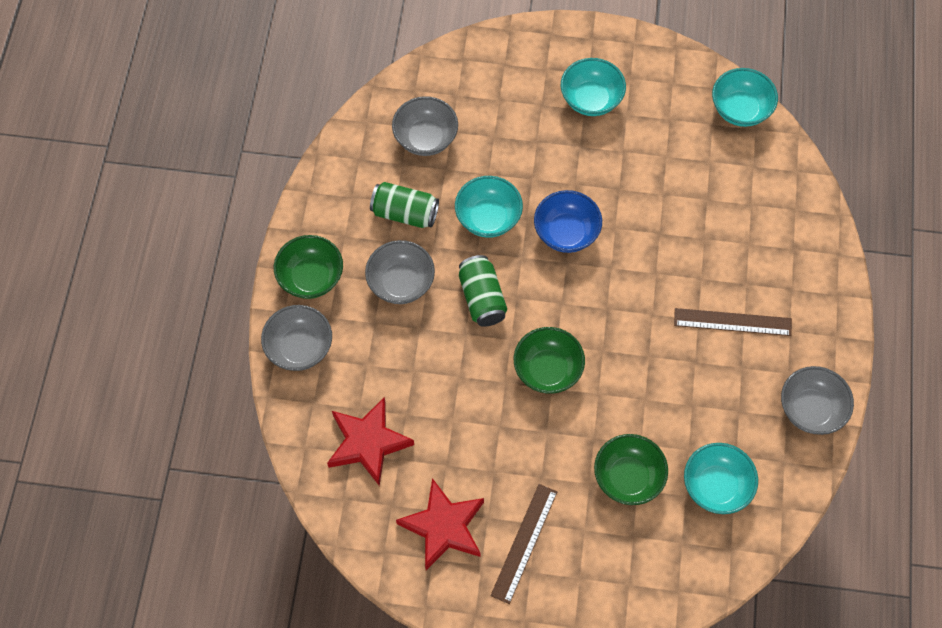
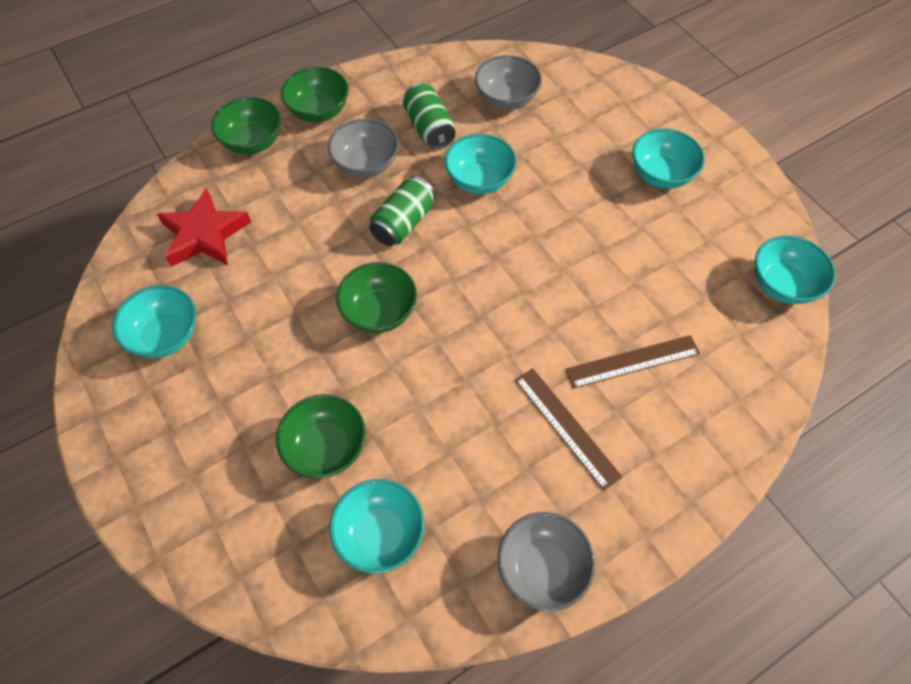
camera: 50 degrees right, 5 degrees down
grey bowl [261,305,332,371] -> green bowl [211,97,282,154]
red star [396,478,484,570] -> turquoise bowl [113,285,196,358]
brown ruler [490,484,557,604] -> brown ruler moved to [566,335,700,389]
blue bowl [534,190,602,253] -> none

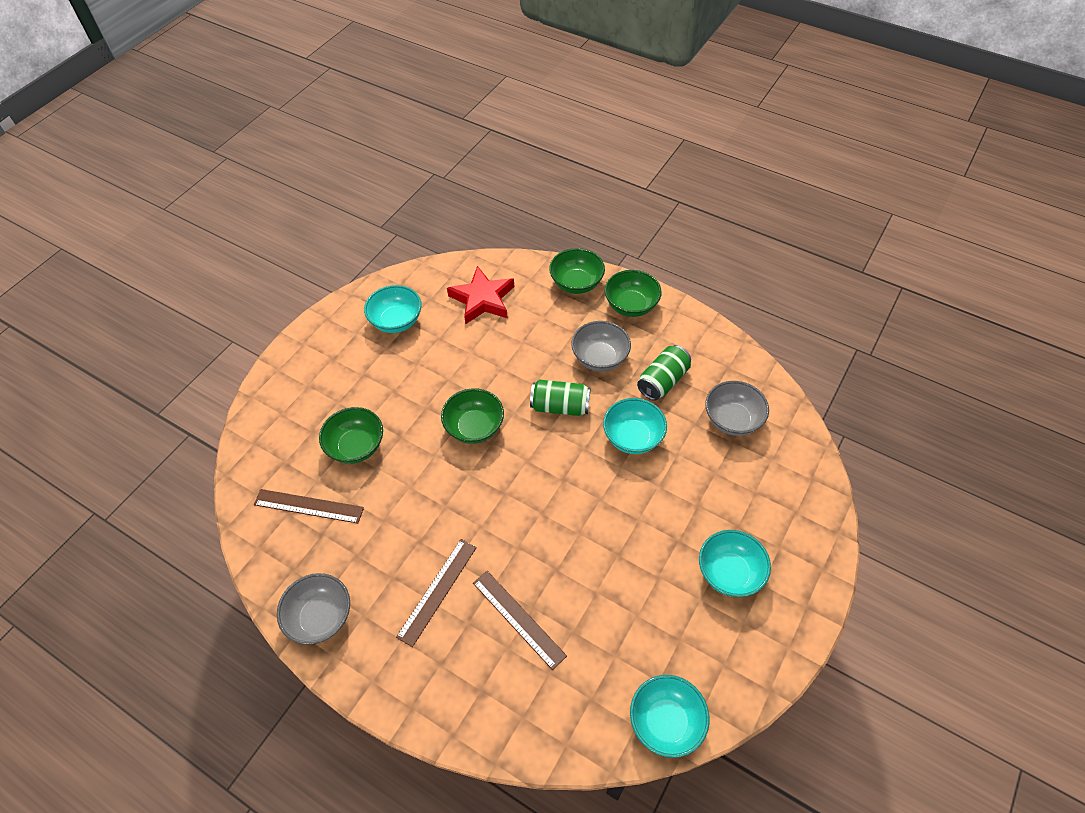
camera: 65 degrees right, 5 degrees down
turquoise bowl [329,479,425,574] -> brown ruler [254,489,364,524]

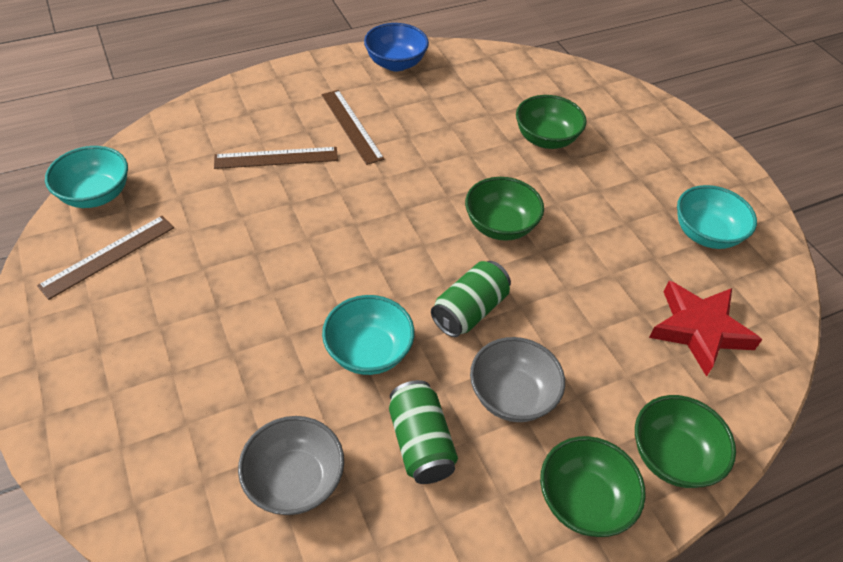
camera: 120 degrees right, 5 degrees down
brown ruler [254,489,364,524] -> brown ruler moved to [37,216,174,300]
grey bowl [277,573,350,645] -> blue bowl [364,23,429,71]
turquoise bowl [699,530,771,597] -> none

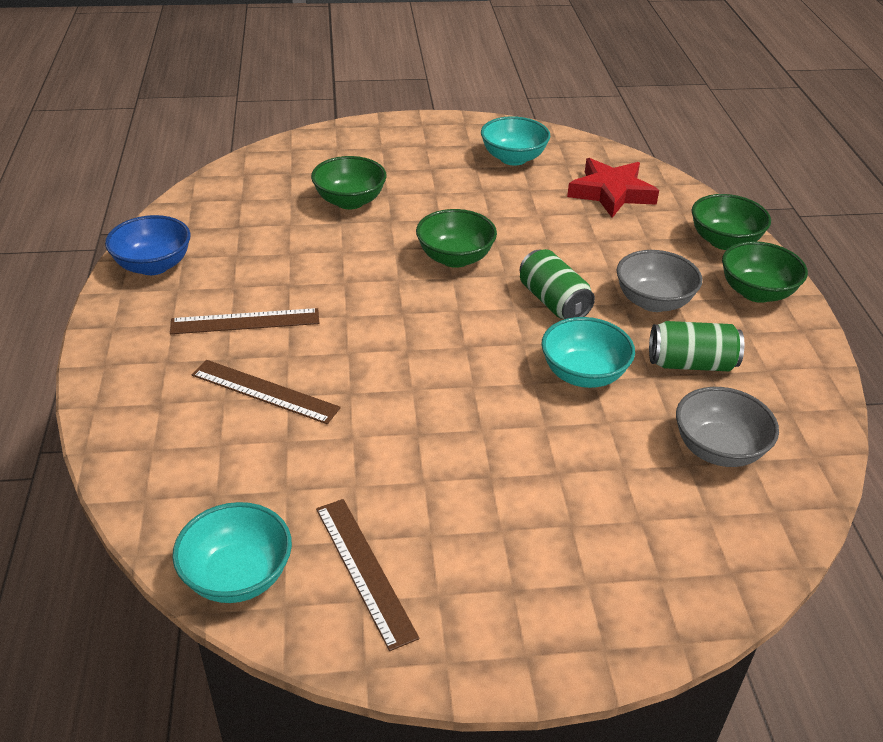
camera: 70 degrees left, 10 degrees down
brown ruler [214,147,338,169] -> brown ruler turned 75 degrees counterclockwise [192,360,341,424]

